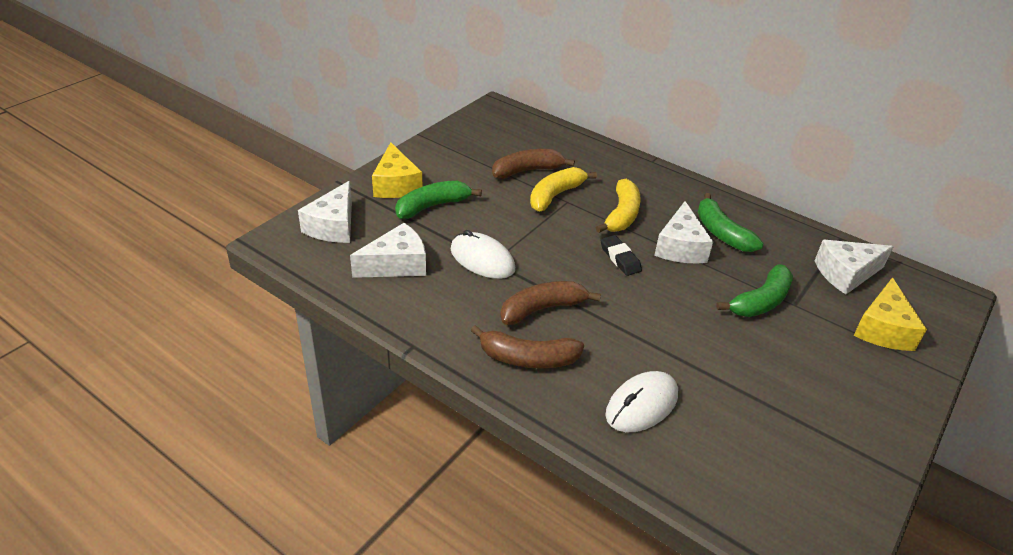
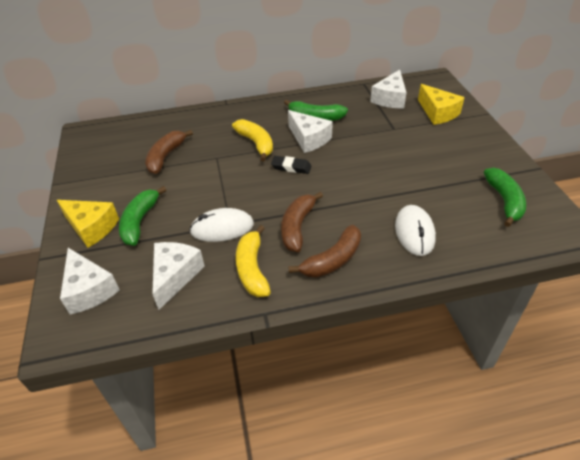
camera: 45 degrees left, 5 degrees up
yellow banana [530,167,597,212] -> yellow banana moved to [236,225,271,297]
green banana [716,264,793,317] -> green banana moved to [484,168,526,227]

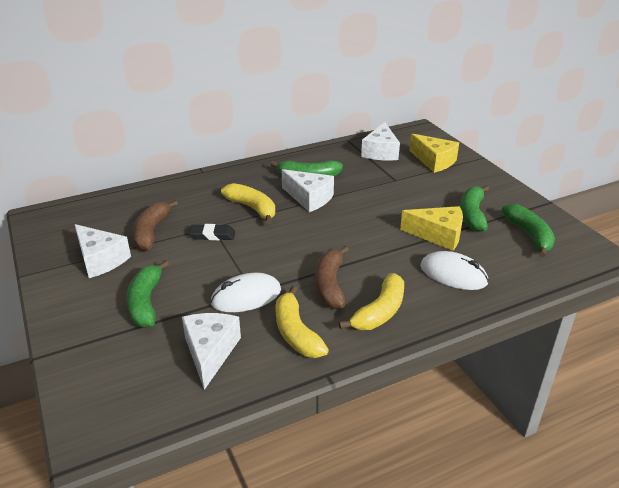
camera: 15 degrees left, 10 degrees down
yellow cheese [57,200,119,248] -> yellow cheese moved to [400,206,463,251]
white cheese [60,248,120,314] -> white cheese moved to [74,224,131,278]
black eraser [271,156,312,174] -> black eraser moved to [189,224,235,240]
brown banana [288,225,361,278] -> yellow banana [338,273,404,330]
white mouse [395,205,436,256] -> white mouse turned 45 degrees counterclockwise [420,251,489,290]
none -> green banana [460,185,489,232]

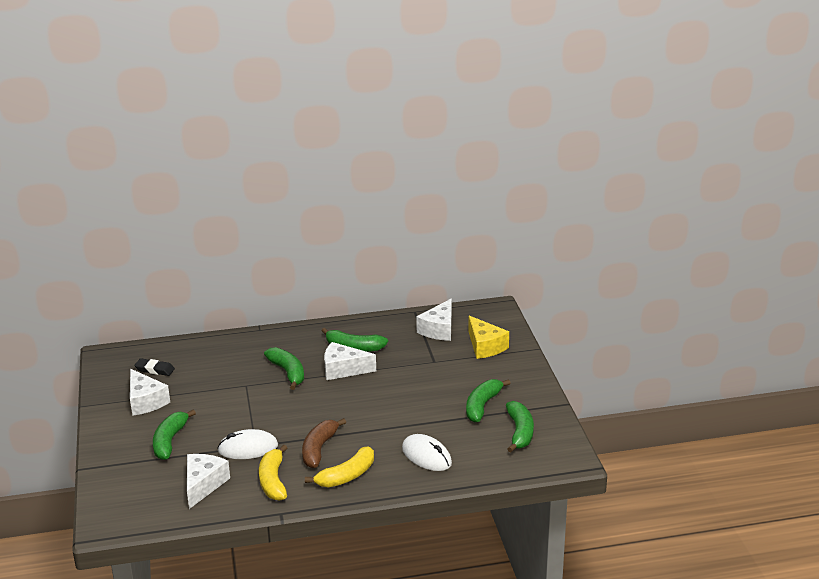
camera: 15 degrees right, 5 degrees down
brown banana [133,200,178,251] -> none
black eraser [189,224,235,240] -> black eraser moved to [134,358,175,376]
yellow banana [221,183,275,224] -> green banana [264,347,304,390]
white cheese [282,169,334,212] -> white cheese turned 135 degrees clockwise [324,342,376,380]
yellow cheese [400,206,463,251] -> none

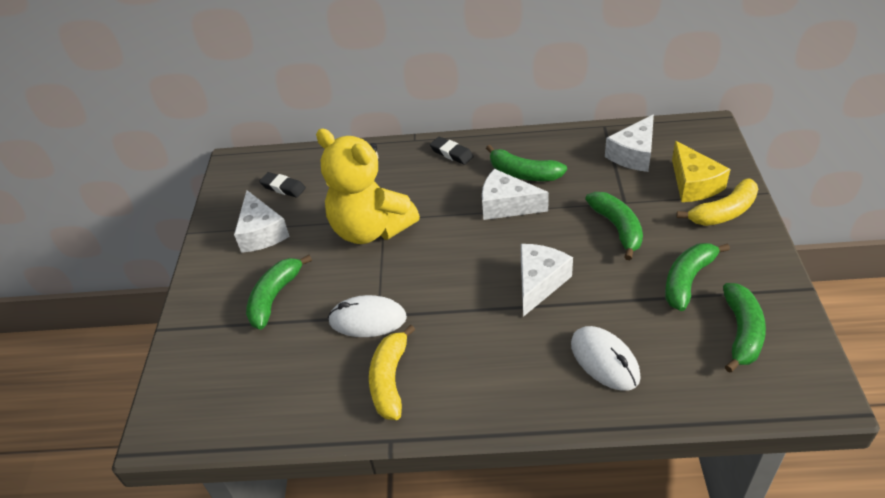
camera: 15 degrees right, 15 degrees up
white cheese [187,454,230,509] -> white cheese moved to [521,244,573,317]
green banana [264,347,304,390] -> green banana moved to [585,192,643,260]
brown banana [302,418,346,468] -> none
yellow banana [305,446,374,487] -> yellow banana moved to [676,178,758,226]
none -> yellow teddy bear [316,129,420,244]
none -> black eraser [430,137,474,165]

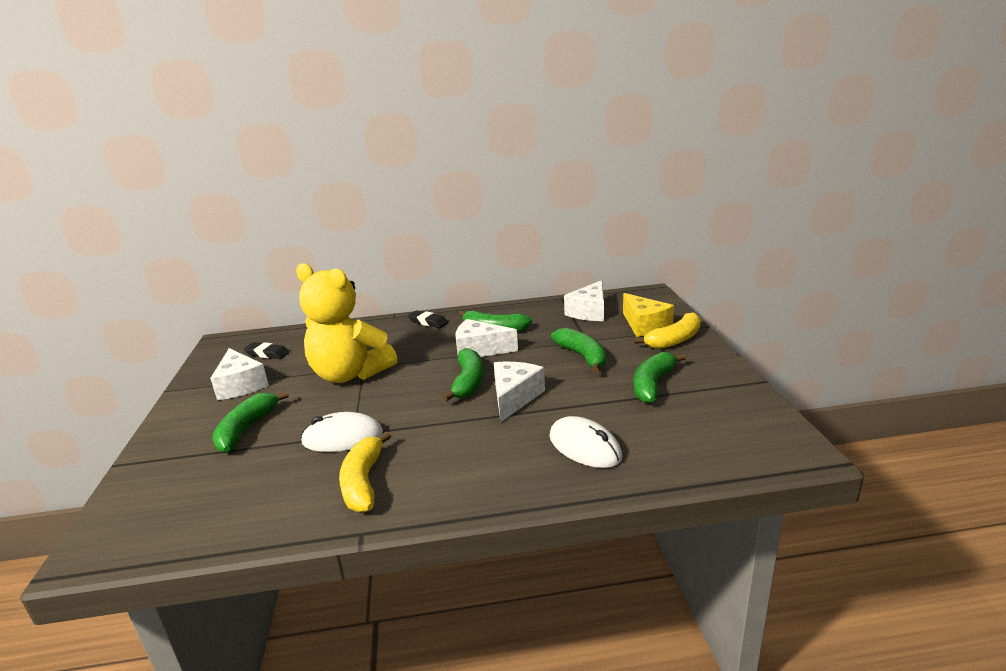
camera: 10 degrees left, 20 degrees down
green banana [723,283,766,373] -> green banana moved to [442,348,484,402]

